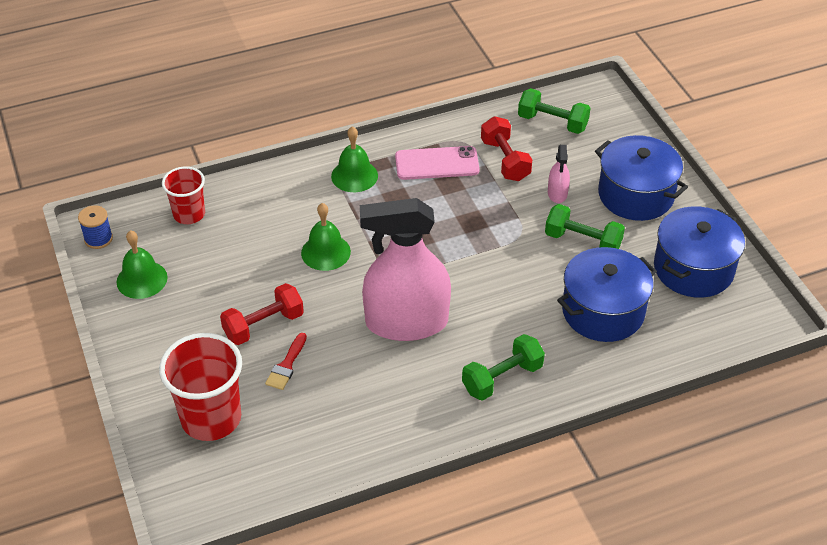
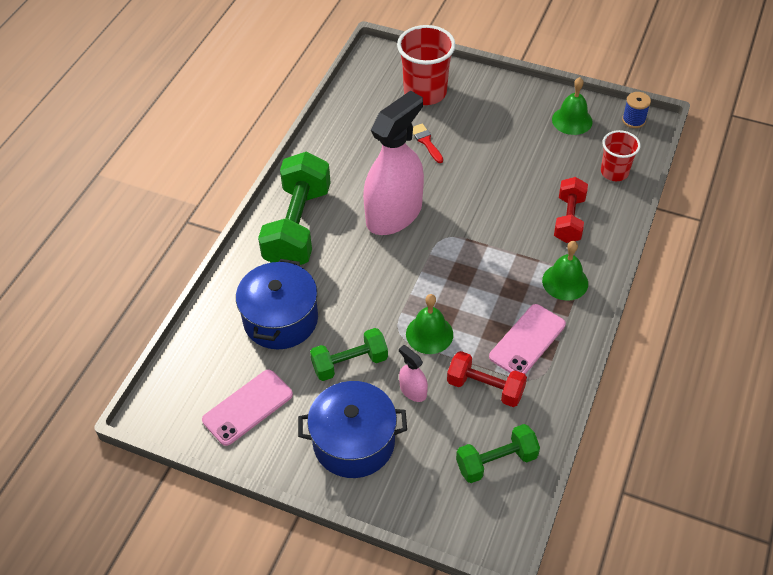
camera: 135 degrees right, 5 degrees up
red dumbbell [220,283,304,345] -> red dumbbell moved to [554,177,588,243]
green bell [301,203,351,271] -> green bell moved to [406,294,453,354]
green dumbbell [462,334,545,401] -> green dumbbell [258,151,331,265], size x1.75
blue pot [654,206,745,298] -> pink phone [202,370,293,446]

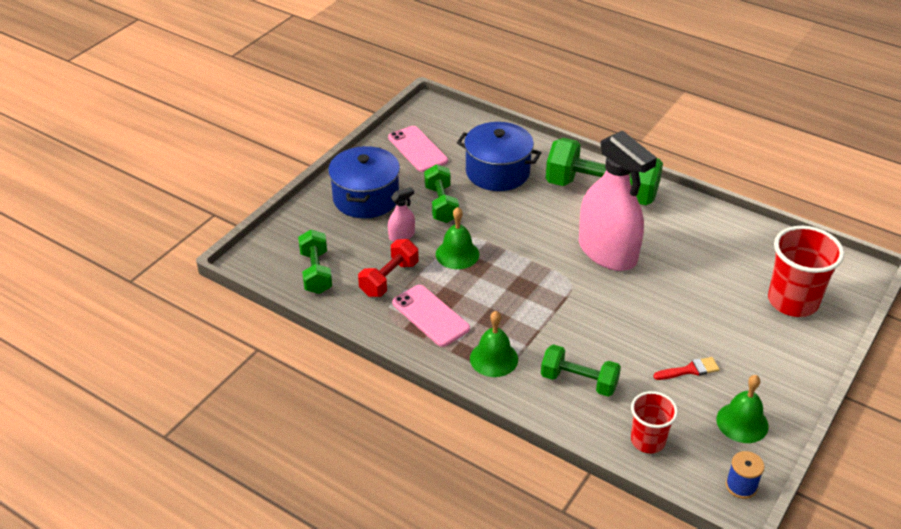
camera: 100 degrees right, 10 degrees down
red brush [413,124,443,163] -> red brush moved to [653,357,720,380]
red dumbbell [554,177,588,243] -> green dumbbell [541,344,621,397]

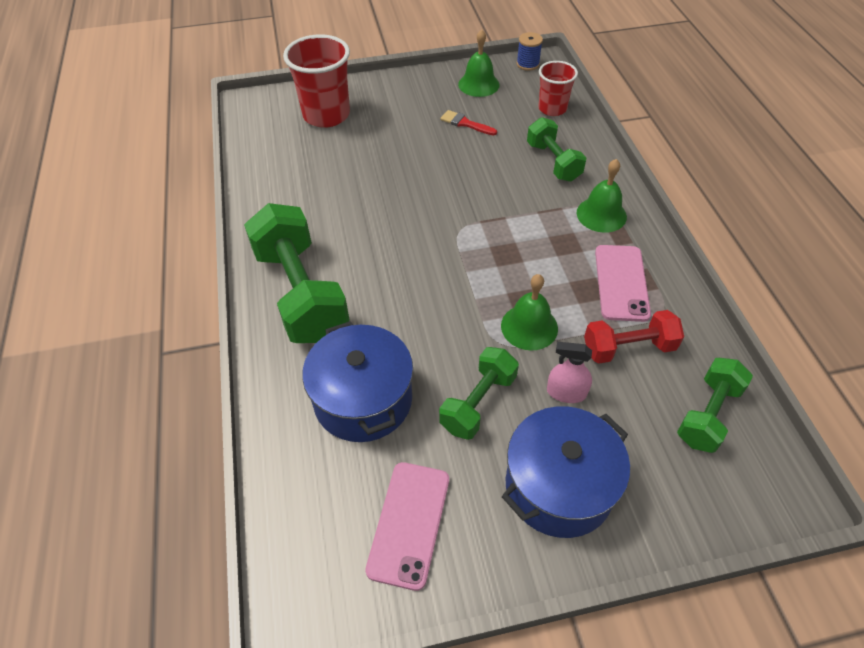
camera: 135 degrees left, 10 degrees up
pink spray bottle [579,131,657,271] -> none

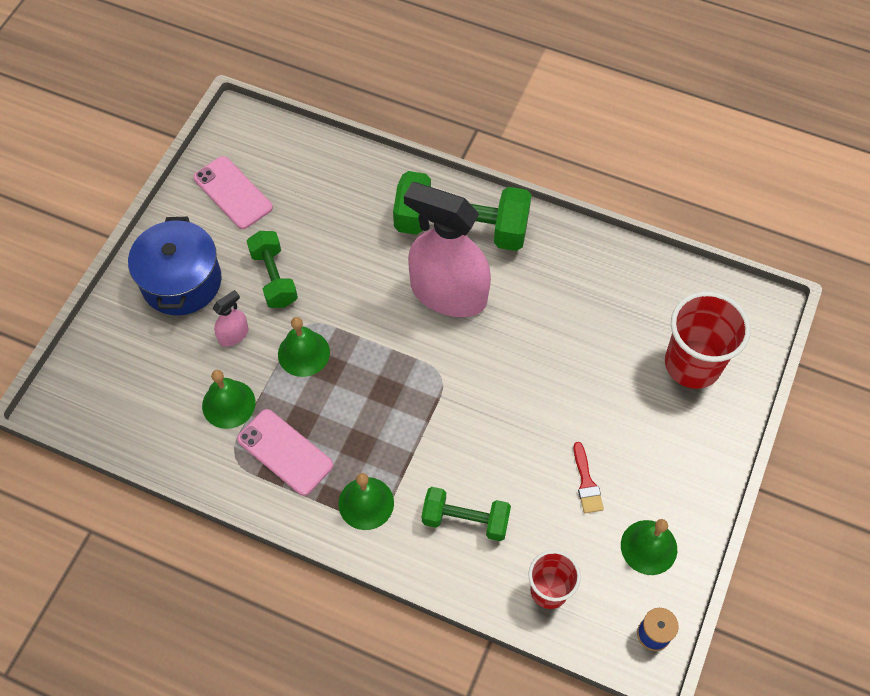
camera: 125 degrees right, 10 degrees up
blue pot [302,321,413,442] -> none
red brush [440,110,497,135] -> red brush turned 105 degrees clockwise [574,442,604,513]
red dumbbell [584,310,684,364] -> green bell [202,370,256,429]
green dumbbell [677,358,753,453] -> none
none -> pink spray bottle [404,182,491,317]

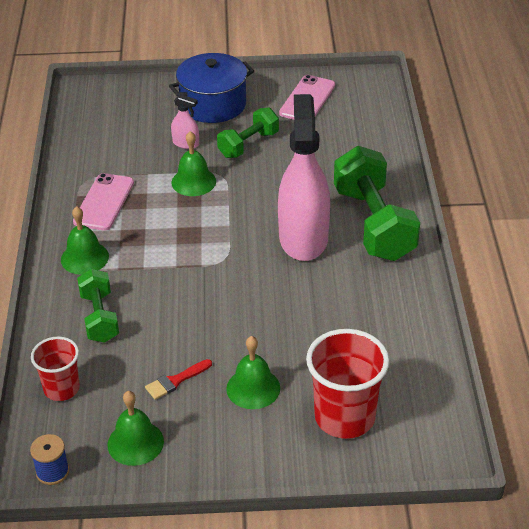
camera: 65 degrees right, 20 degrees down
green bell [202,370,256,429] -> green bell moved to [226,336,280,409]

